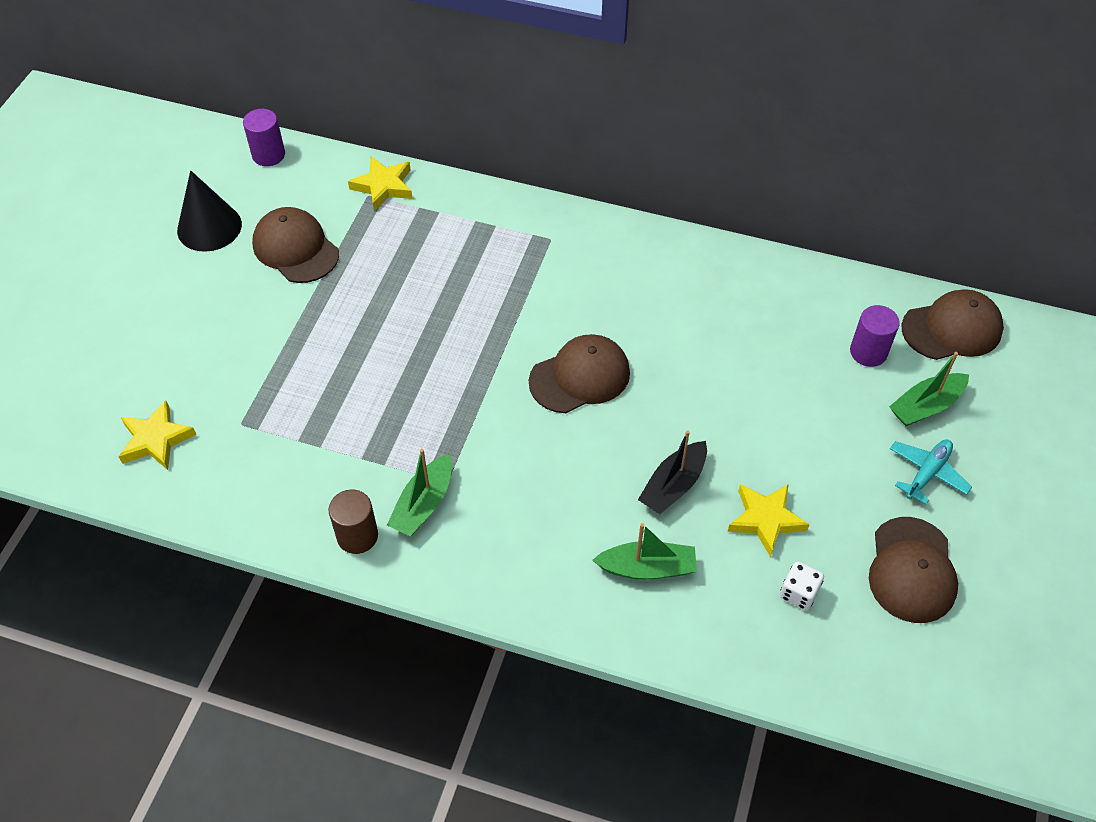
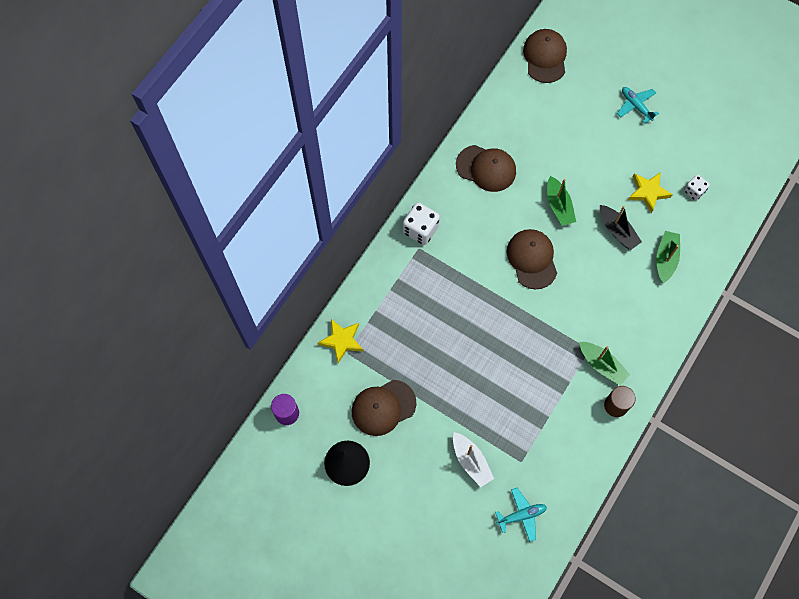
camera: 75 degrees left, 15 degrees up
yellow star [118,400,196,470] -> turquoise plane [495,488,547,542]
purple cylinder [850,305,900,367] -> none
brown cap [869,517,958,623] -> brown cap moved to [456,145,516,192]
green boat [889,352,969,426] -> green boat moved to [547,176,576,226]
none -> white dice [403,202,440,245]
none -> white boat [453,432,494,487]

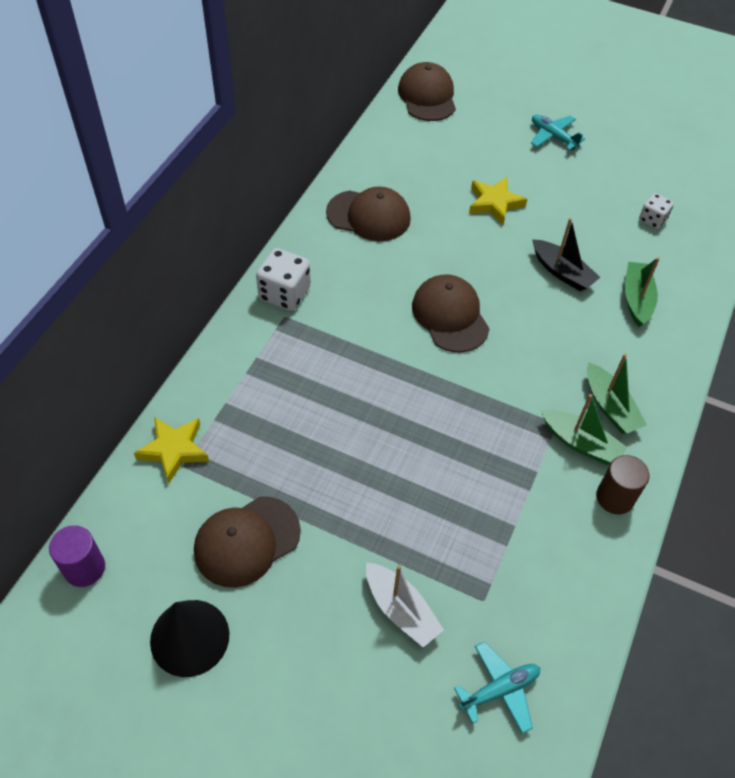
camera: 10 degrees left, 15 degrees down
green boat [547,176,576,226] -> green boat moved to [587,354,647,434]
yellow star [628,172,673,213] -> yellow star moved to [469,177,527,225]

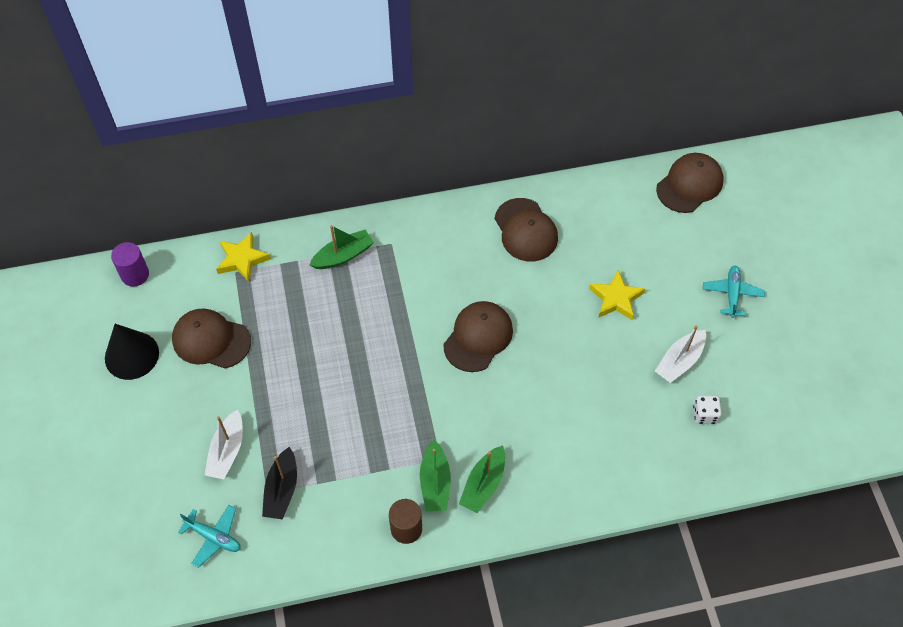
camera: 55 degrees right, 5 degrees up
white dice [256,248,311,311] -> none
black boat [532,218,600,291] -> black boat moved to [262,447,297,520]
green boat [625,257,660,327] -> green boat moved to [309,225,374,269]
none -> white boat [655,326,706,383]

